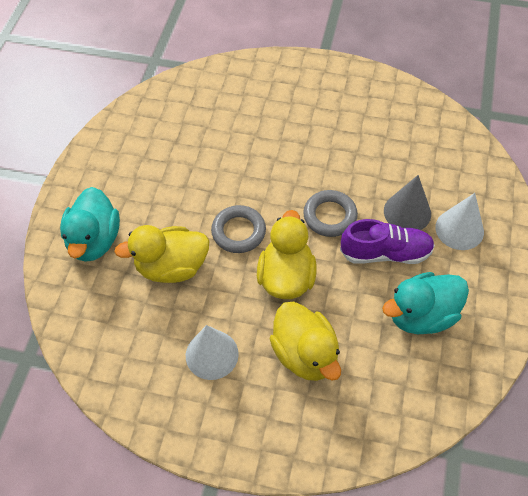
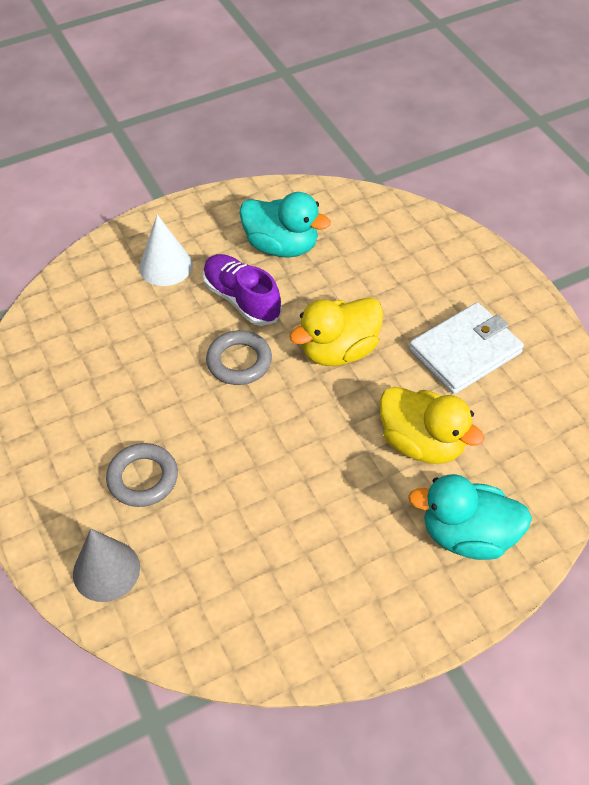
camera: 130 degrees left, 5 degrees down
turquoise duck [60,187,120,262] -> turquoise duck turned 135 degrees counterclockwise [408,474,532,560]
white cone [186,325,239,380] -> white wallet [409,302,524,394]
grey ring [211,205,266,253] -> grey ring moved to [106,443,178,507]
yellow duck [269,301,341,381] -> none
grey cone [384,175,431,230] -> grey cone moved to [73,529,140,602]

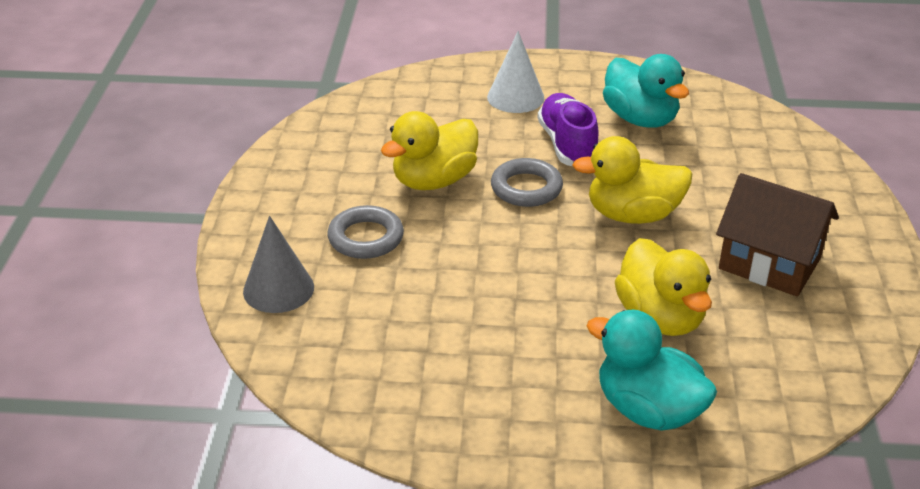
camera: 30 degrees right, 15 degrees down
white wallet [409,302,524,394] -> brown house [716,173,839,297]
none -> yellow duck [381,111,478,190]

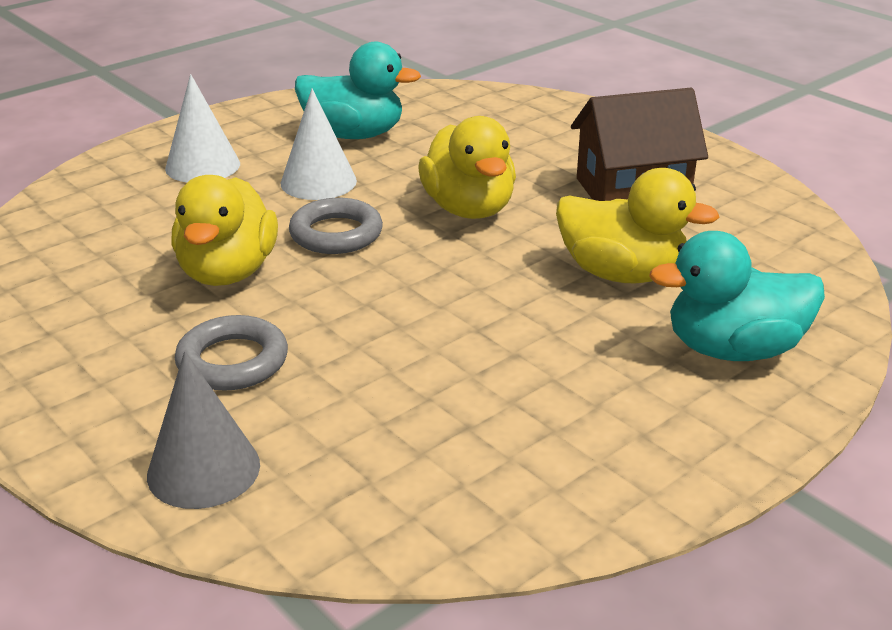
camera: 45 degrees left, 5 degrees down
purple shoe [538,93,599,166] -> white cone [281,88,357,200]
yellow duck [572,136,692,224] -> yellow duck turned 60 degrees counterclockwise [418,116,516,219]

